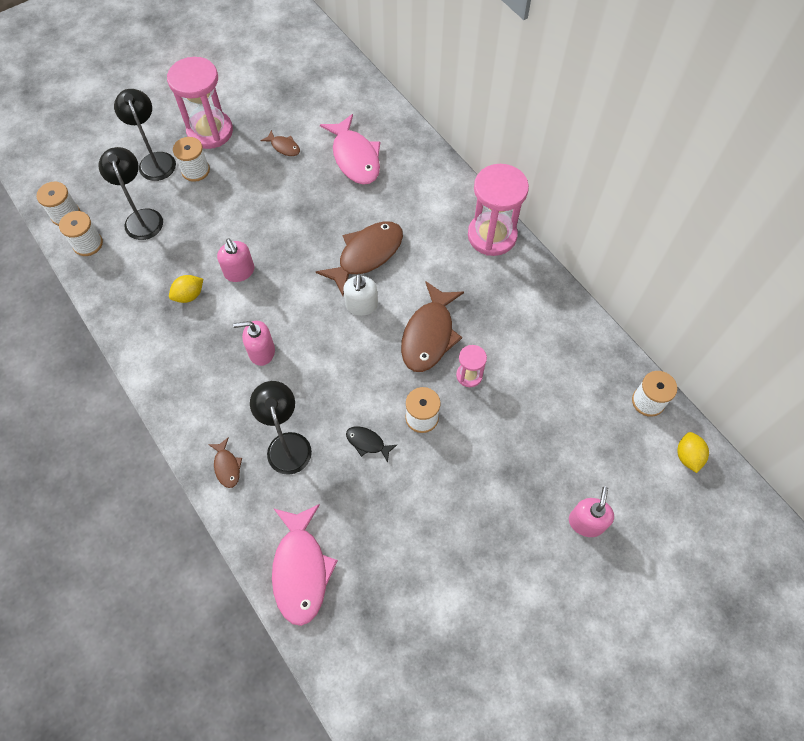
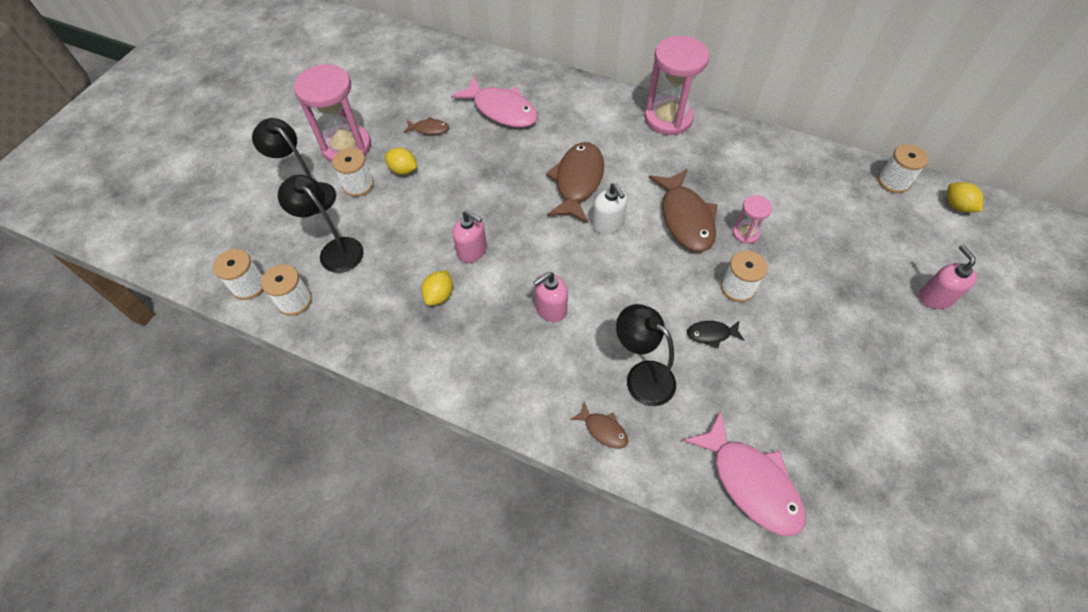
camera: 30 degrees left, 5 degrees down
none -> yellow lemon [384,148,417,175]

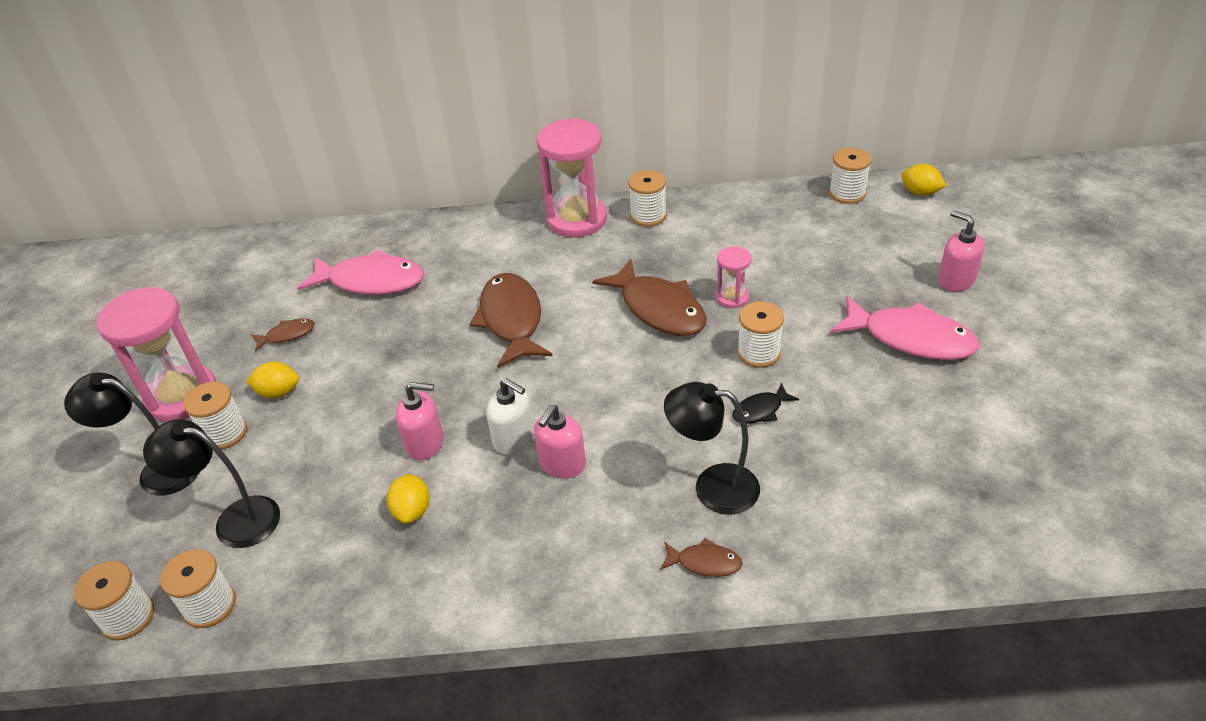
camera: 25 degrees left, 15 degrees down
white soap dispenser [592,183,627,234] -> white soap dispenser moved to [486,378,534,455]
pink fish [683,411,806,536] -> pink fish moved to [831,296,979,360]
none -> white spool [628,170,667,227]

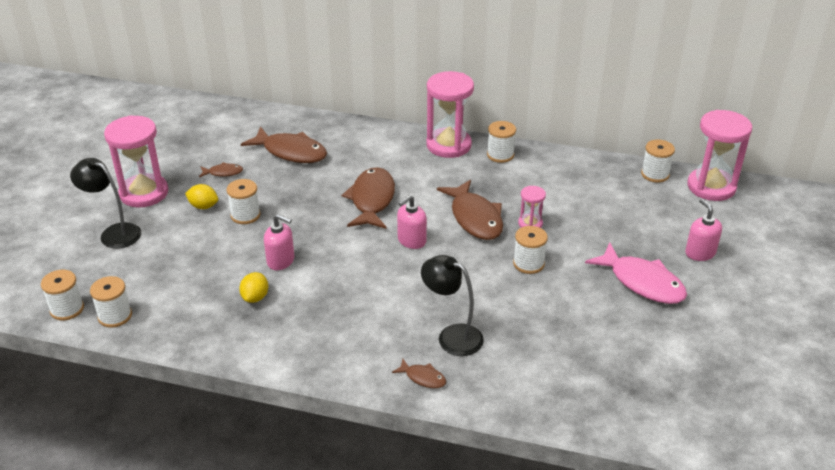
camera: 15 degrees right, 5 degrees down
black lamp [143,419,280,548] -> none
white spool [183,382,247,449] -> white spool moved to [227,179,261,224]
pink fish [297,249,424,295] -> brown fish [241,126,327,163]
white soap dispenser [486,378,534,455] -> none
pink soap dispenser [534,405,586,479] -> pink soap dispenser moved to [397,195,427,249]
black fish [733,383,799,424] -> none
yellow lemon [901,164,946,196] -> pink hourglass [688,110,752,201]

